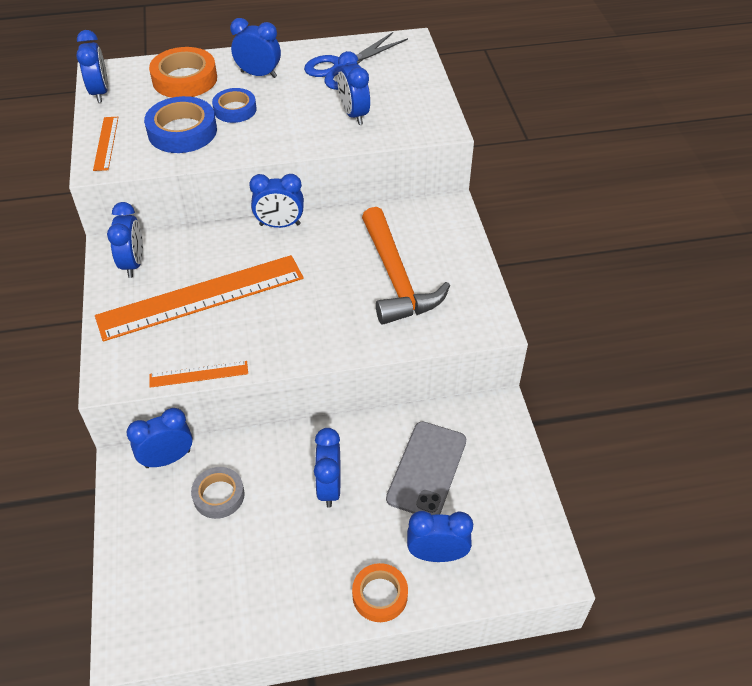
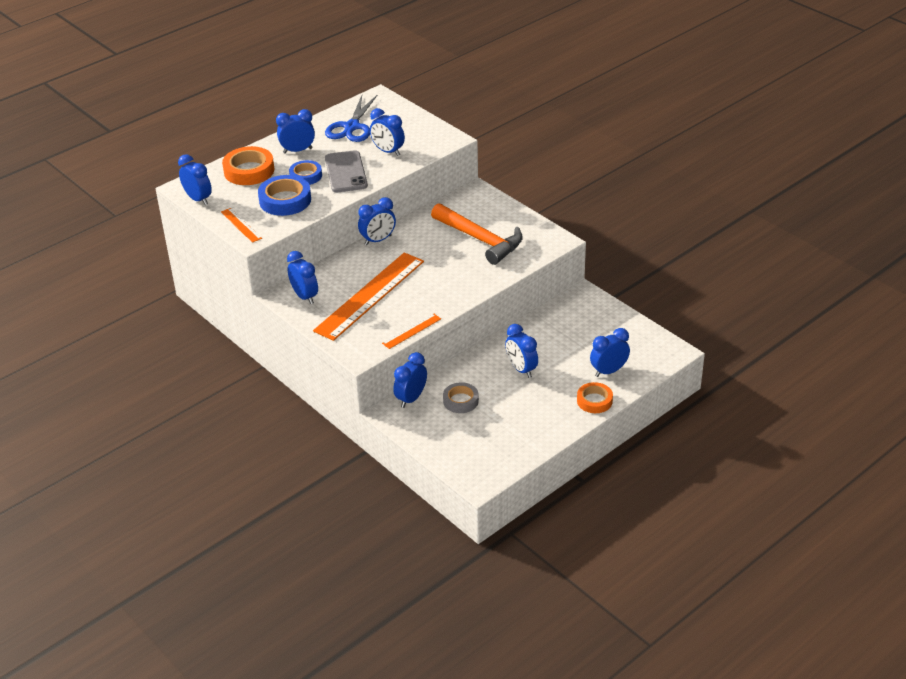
camera: 30 degrees left, 10 degrees down
grey phone [386,422,466,515] -> grey phone moved to [325,150,368,192]

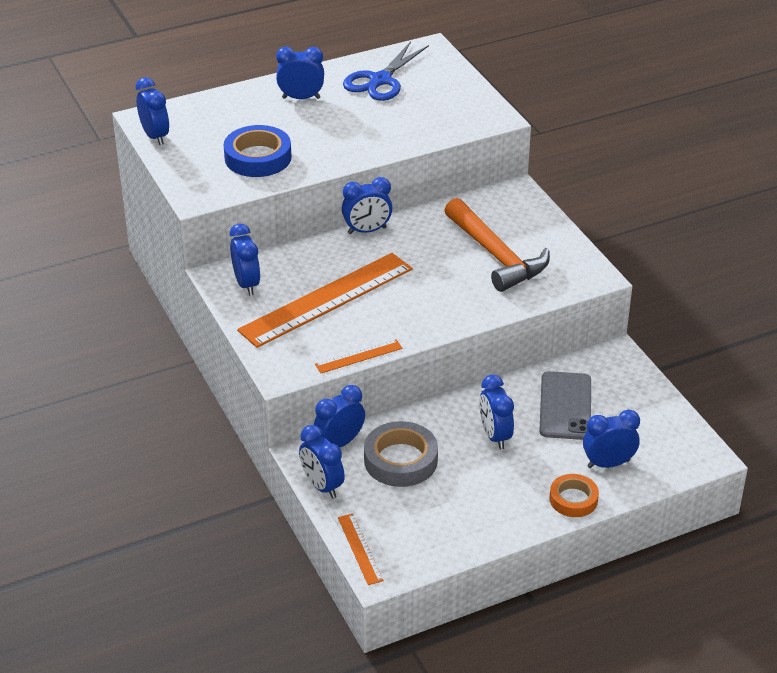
camera: 15 degrees right, 0 degrees up
orange ruler [221,208,262,243] -> orange ruler moved to [338,513,384,585]
orange tape [222,146,274,185] -> none
blue tape [289,160,322,185] -> none
grey phone [325,150,368,192] -> grey phone moved to [539,371,591,440]
blue clock [370,108,405,156] -> blue clock moved to [299,425,345,499]
grey tape [443,382,479,413] -> grey tape [364,421,438,487], size x1.57

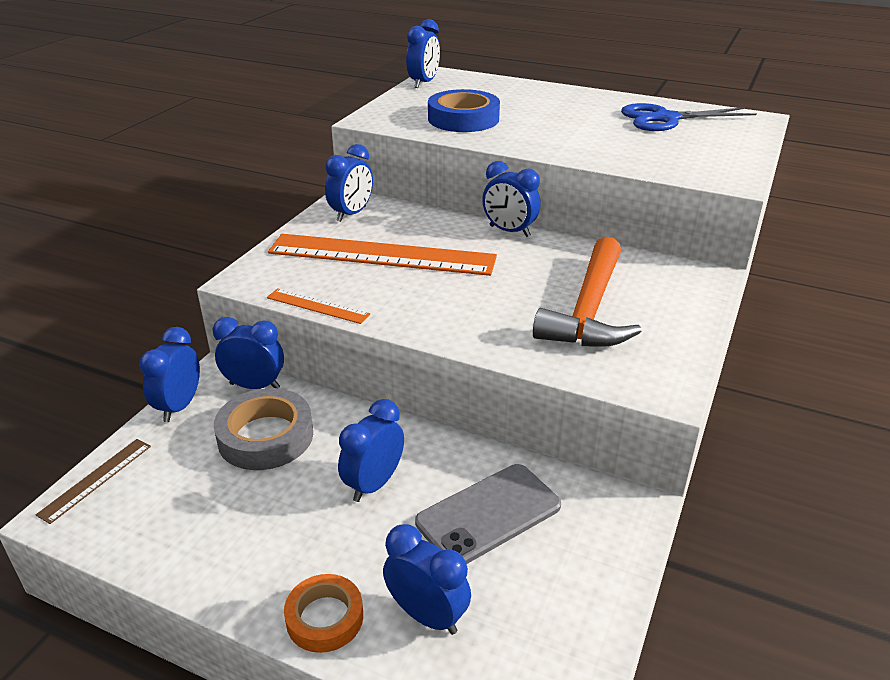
camera: 50 degrees right, 5 degrees down
blue clock [276,46,324,99] -> none
orange ruler [338,513,384,585] -> brown ruler [36,439,151,524]

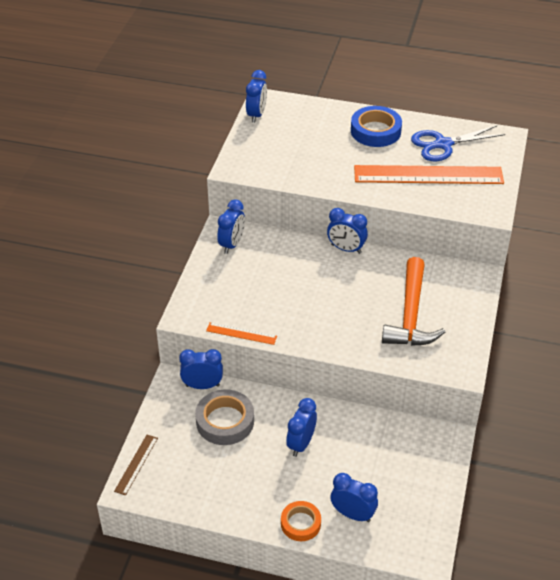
camera: 10 degrees left, 10 degrees up
blue clock [139,327,200,422] -> none
orange ruler [268,234,497,276] -> orange ruler moved to [354,165,504,184]
grey phone [415,464,561,564] -> none
blue tape [428,89,500,132] -> blue tape moved to [351,106,402,147]

